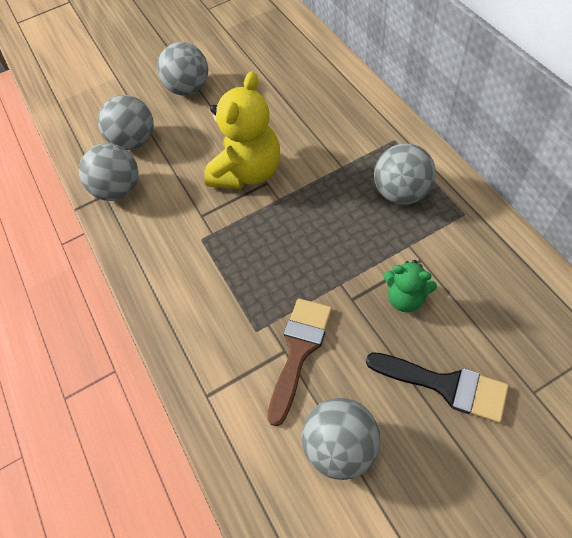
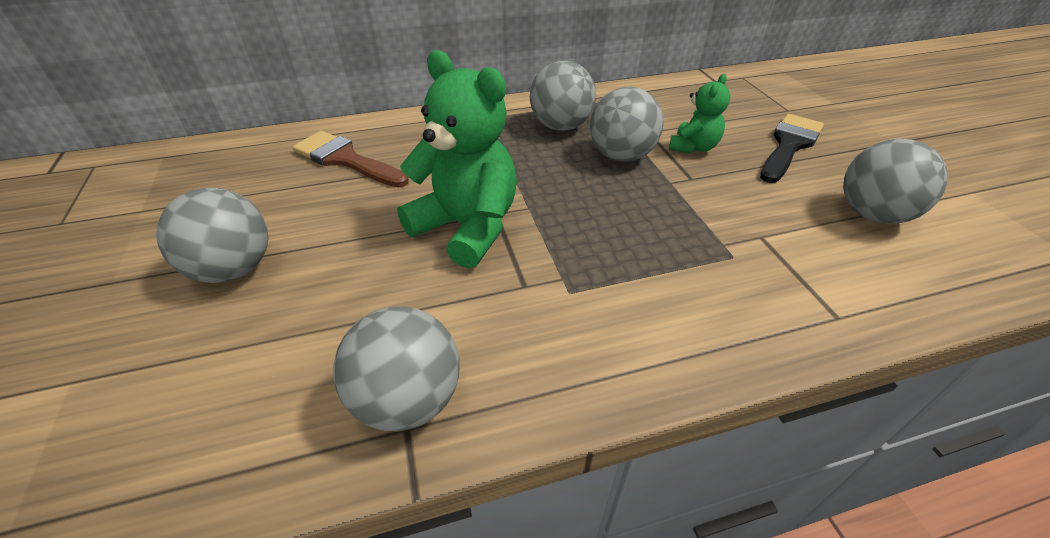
camera: 85 degrees left, 15 degrees down
grey ball [98,95,154,150] -> grey ball moved to [590,87,664,162]
yellow teddy bear [204,71,280,189] -> green teddy bear [397,50,517,268]
brown brush [267,298,332,426] -> brown brush moved to [292,131,409,187]

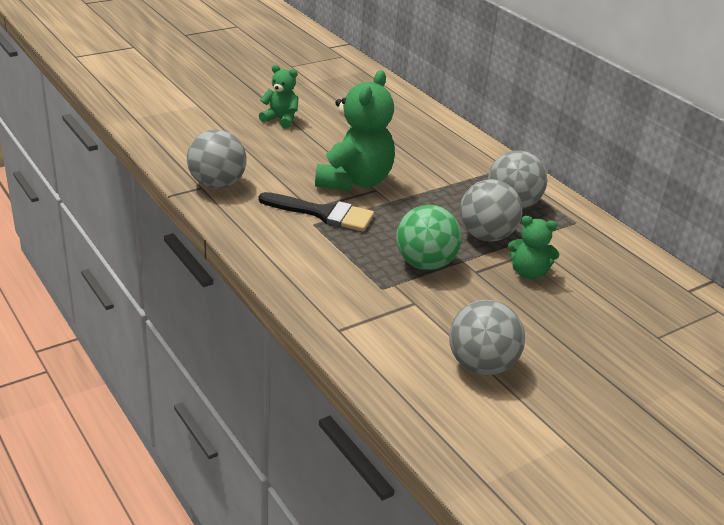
camera: 70 degrees right, 10 degrees down
grey ball [156,188,268,283] -> green teddy bear [259,65,298,129]
brown brush [292,131,409,187] -> none
black brush [760,114,824,183] -> black brush moved to [259,192,374,231]
none -> green ball [396,205,462,270]

